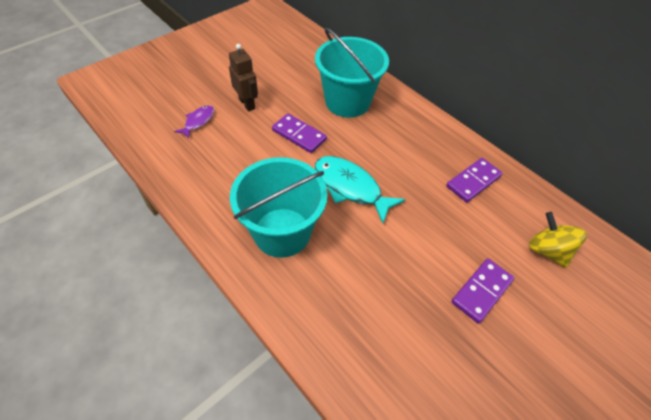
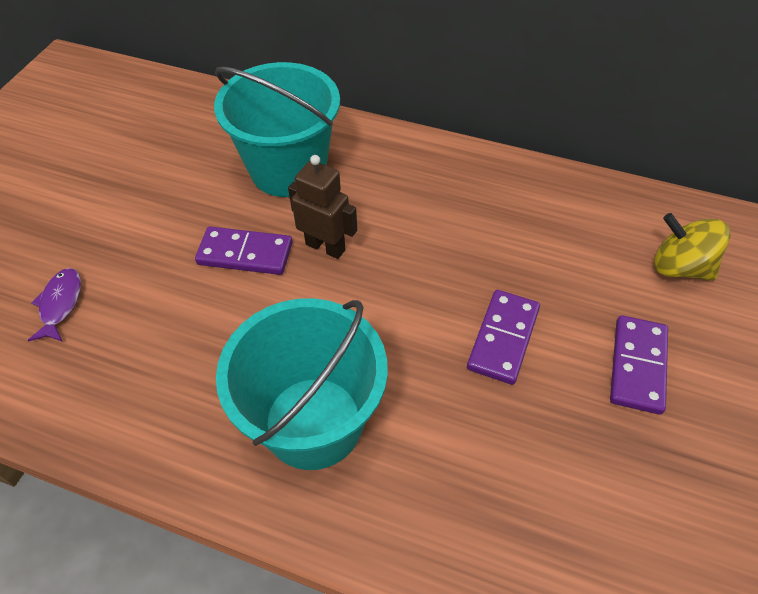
camera: 25 degrees left, 0 degrees up
brown robot [229,44,258,111] -> brown robot moved to [288,155,357,259]
turquoise fish [315,156,405,223] -> none
purple domino [446,158,503,203] -> purple domino moved to [467,290,540,385]

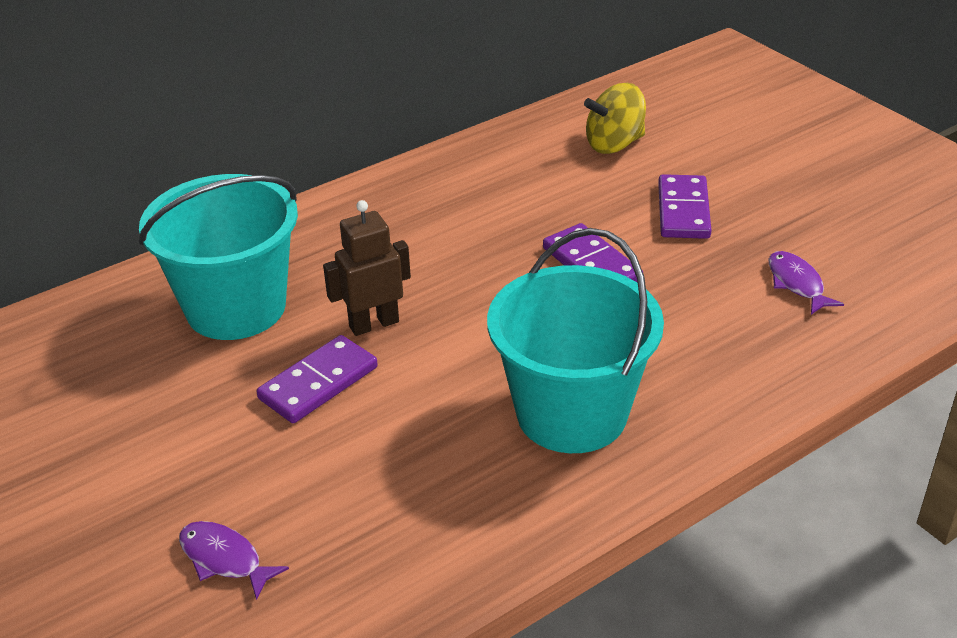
camera: 55 degrees left, 15 degrees down
purple domino [610,315,668,415] -> purple domino turned 45 degrees clockwise [658,174,712,239]
none -> purple fish [768,251,844,315]

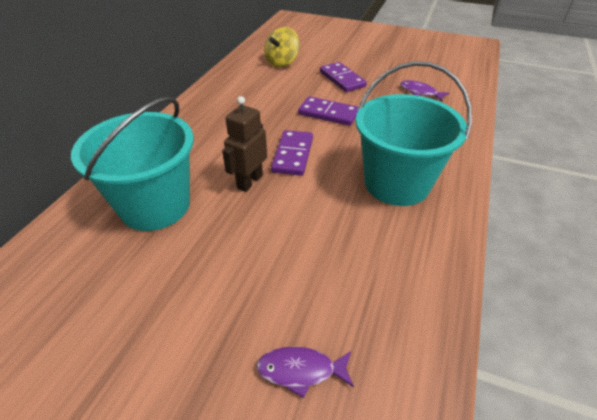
camera: 35 degrees left, 5 degrees up
purple domino [256,335,378,423] -> purple domino moved to [271,130,313,176]

